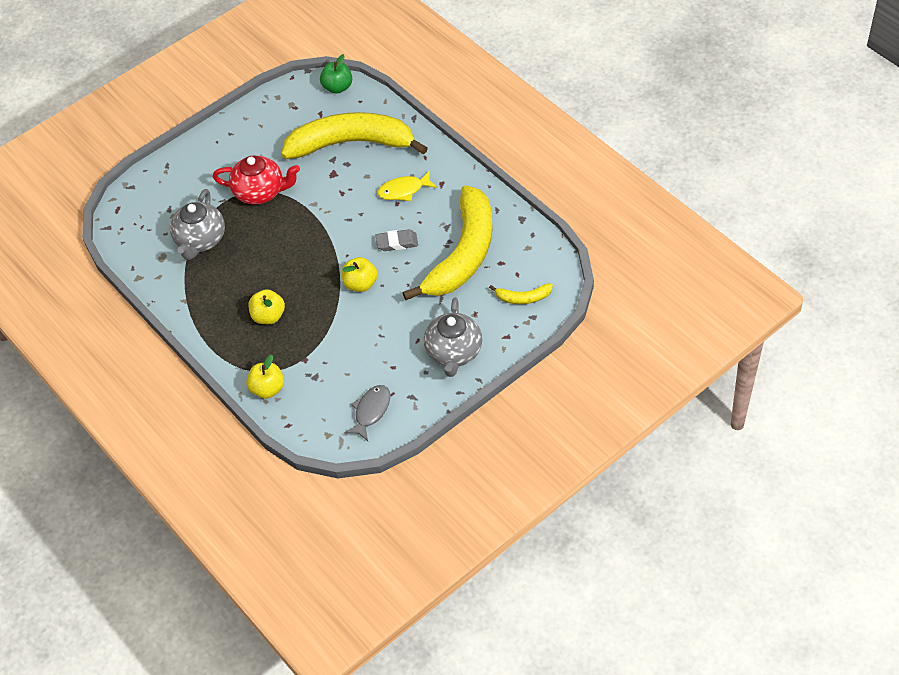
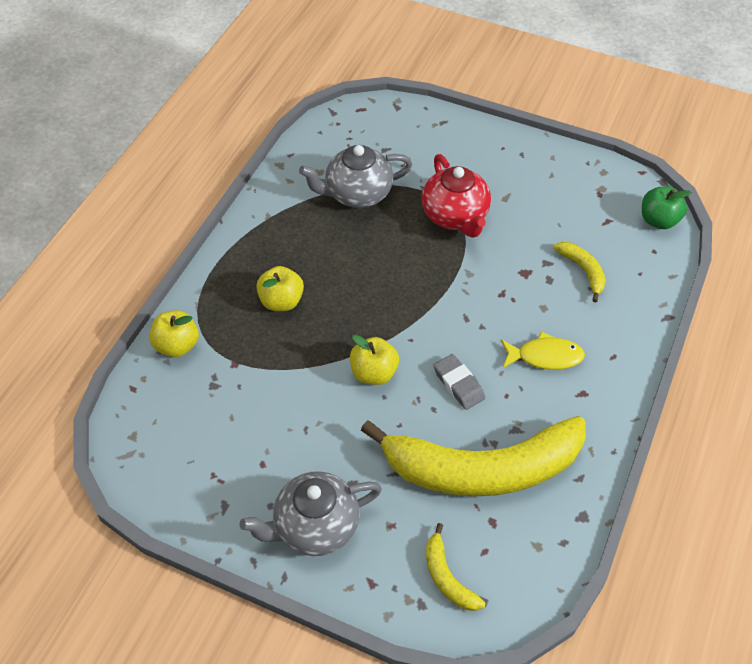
camera: 60 degrees right, 0 degrees up
yellow banana [281,112,428,159] -> yellow banana [553,242,606,302], size x0.40
grey fish [344,385,390,441] -> none
yellow fish [377,170,437,201] -> yellow fish turned 135 degrees clockwise [501,332,585,370]

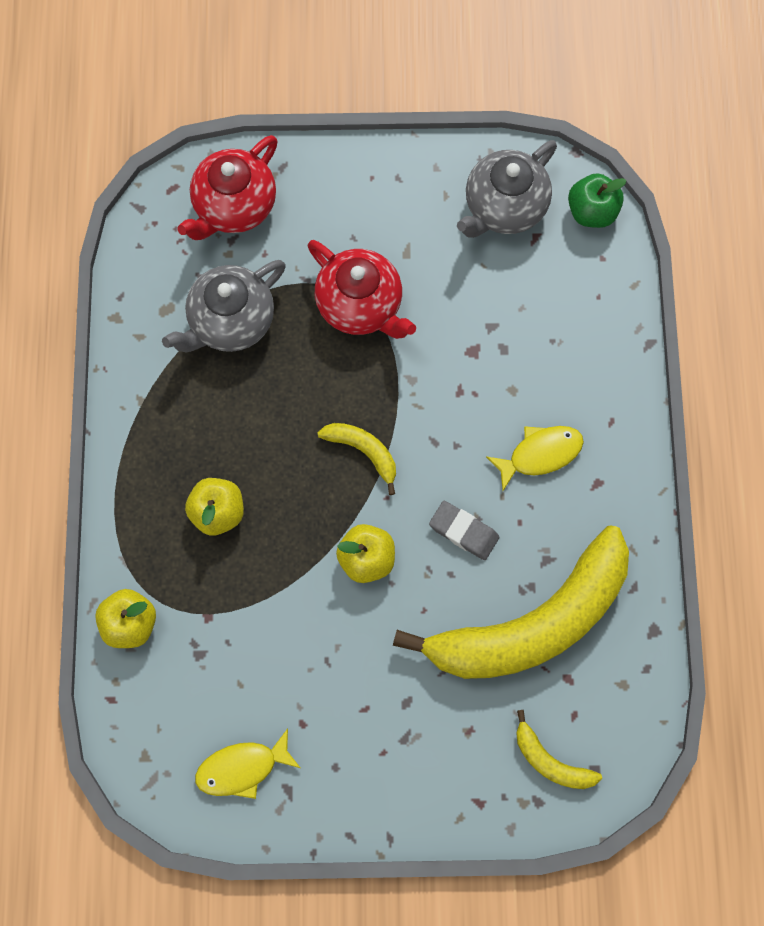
camera: 25 degrees left, 20 degrees up
grey teapot [240,471,382,556] -> grey teapot moved to [457,140,557,238]
yellow banana [553,242,606,302] -> yellow banana moved to [317,423,396,495]
none -> red teapot [177,135,278,240]
none -> yellow fish [195,728,300,799]

